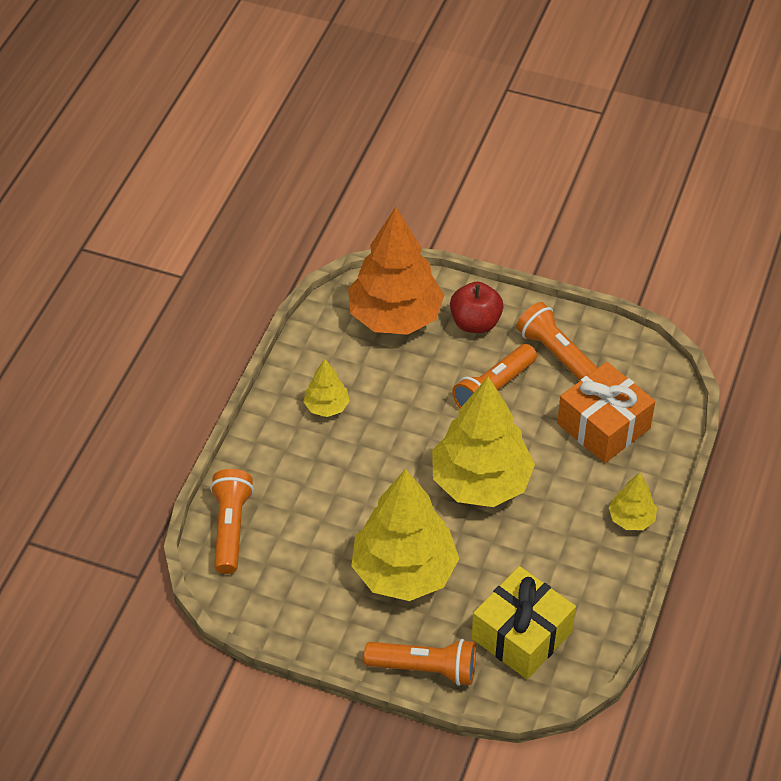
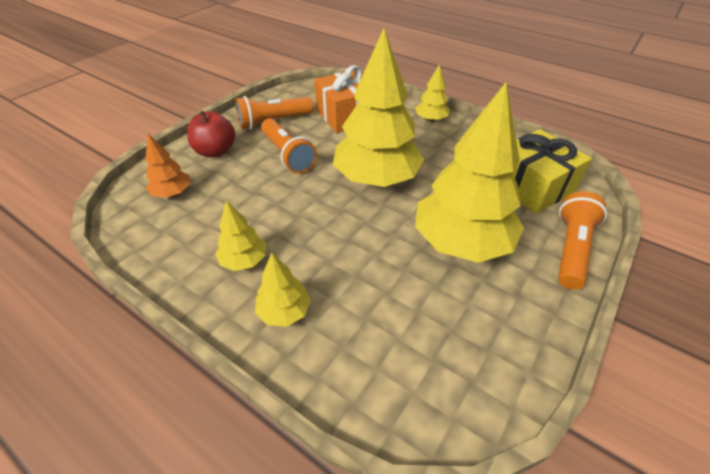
camera: 75 degrees left, 5 degrees down
orange flashlight [210,469,254,574] -> none
orange tree [348,207,444,335] -> orange tree [145,134,190,198], size x0.46
none -> yellow tree [255,253,311,327]

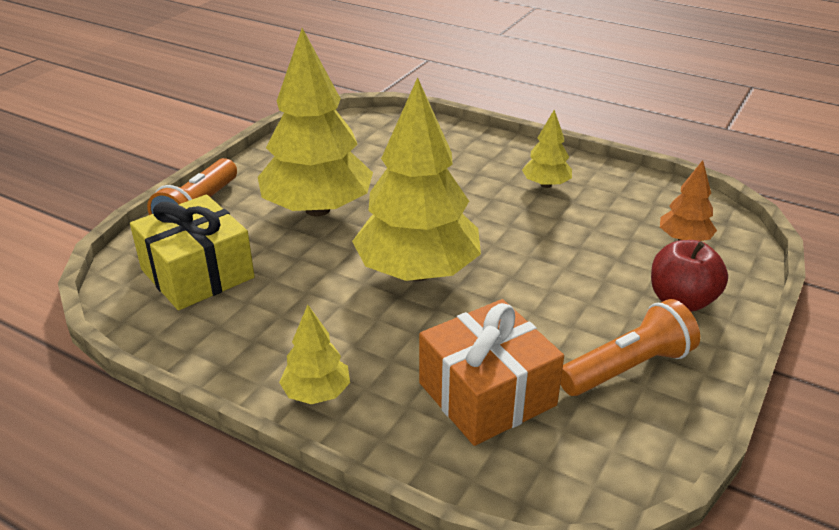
camera: 175 degrees right, 10 degrees down
yellow tree [255,253,311,327] -> none
orange flashlight [261,118,317,174] -> none

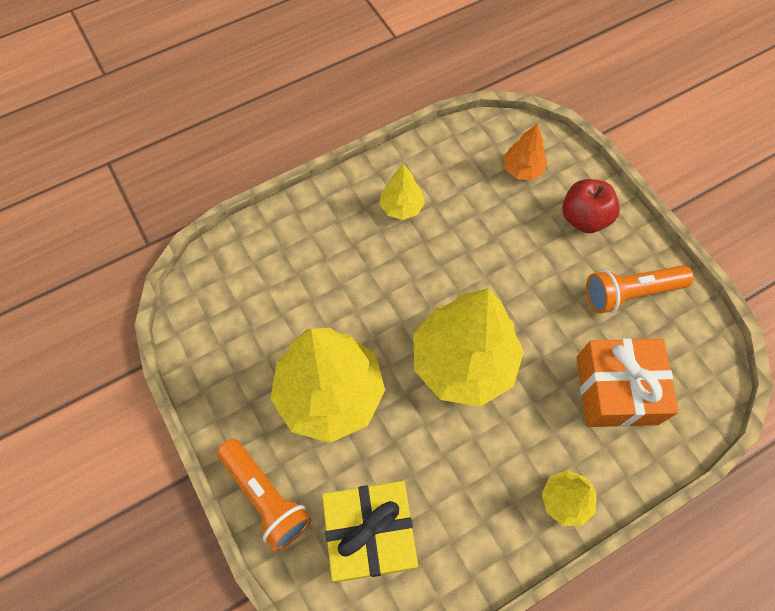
camera: 60 degrees left, 30 degrees up
orange flashlight [560,299,700,396] -> orange flashlight turned 105 degrees counterclockwise [586,265,694,314]

